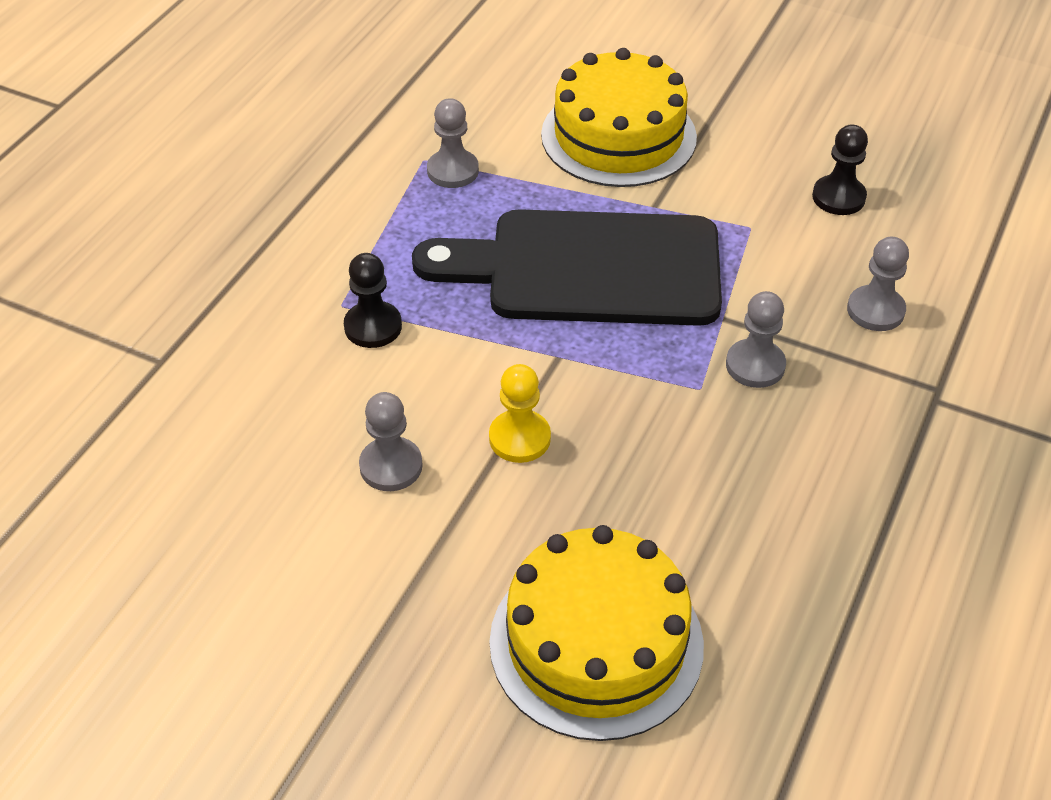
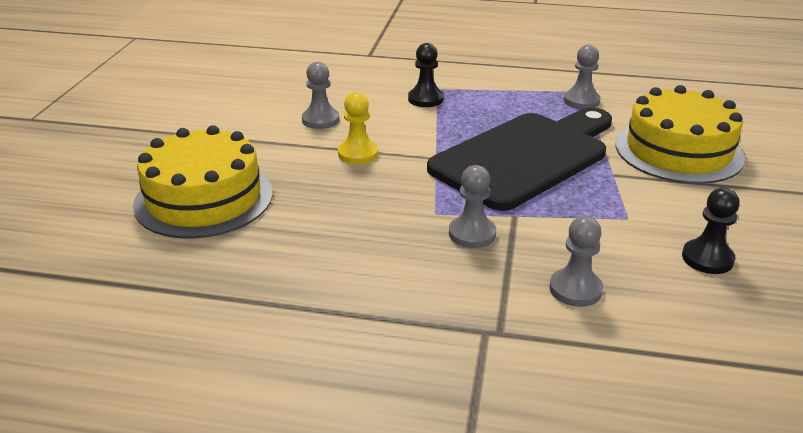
camera: 75 degrees right, 15 degrees down
black cutting board [412,209,722,326] -> black cutting board turned 60 degrees clockwise [427,107,612,211]

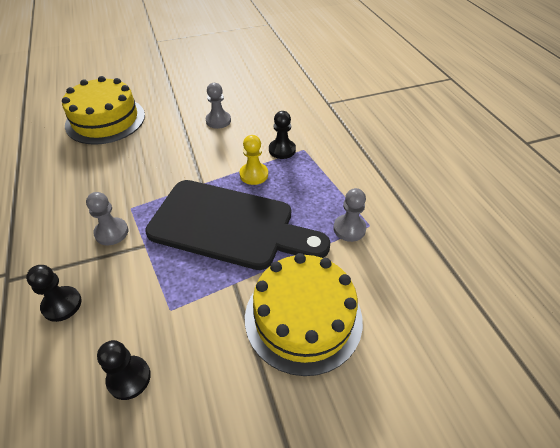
camera: 60 degrees right, 15 degrees up
yellow pawn [338,92,378,164] -> yellow pawn moved to [239,135,268,185]
grey pawn [549,216,603,307] -> black pawn [26,265,82,322]

